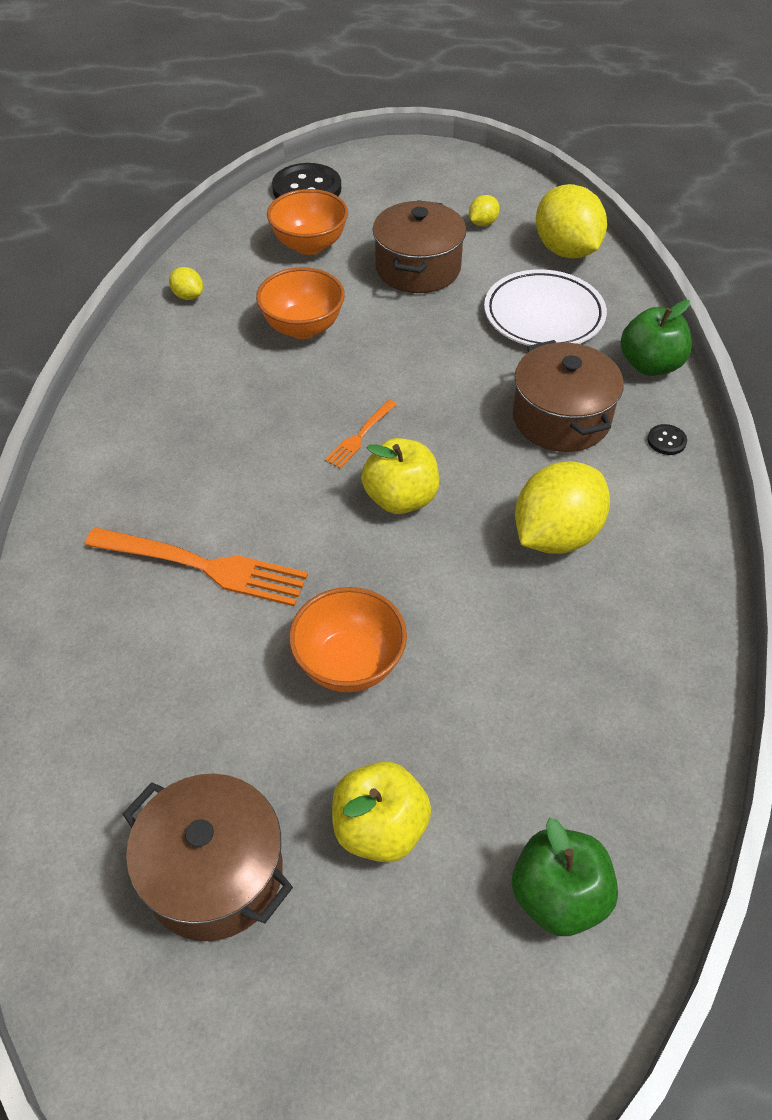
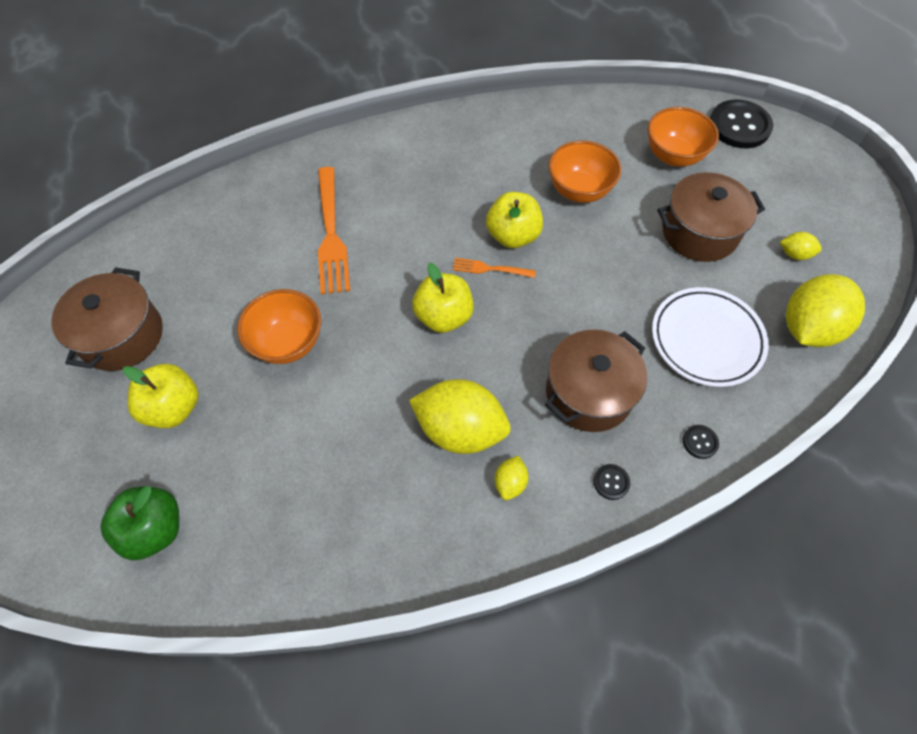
camera: 65 degrees right, 10 degrees up
yellow lemon [169,267,203,300] -> yellow lemon moved to [495,455,528,500]
green apple [621,300,692,376] -> black button [683,425,719,459]
none -> yellow apple [486,192,543,248]

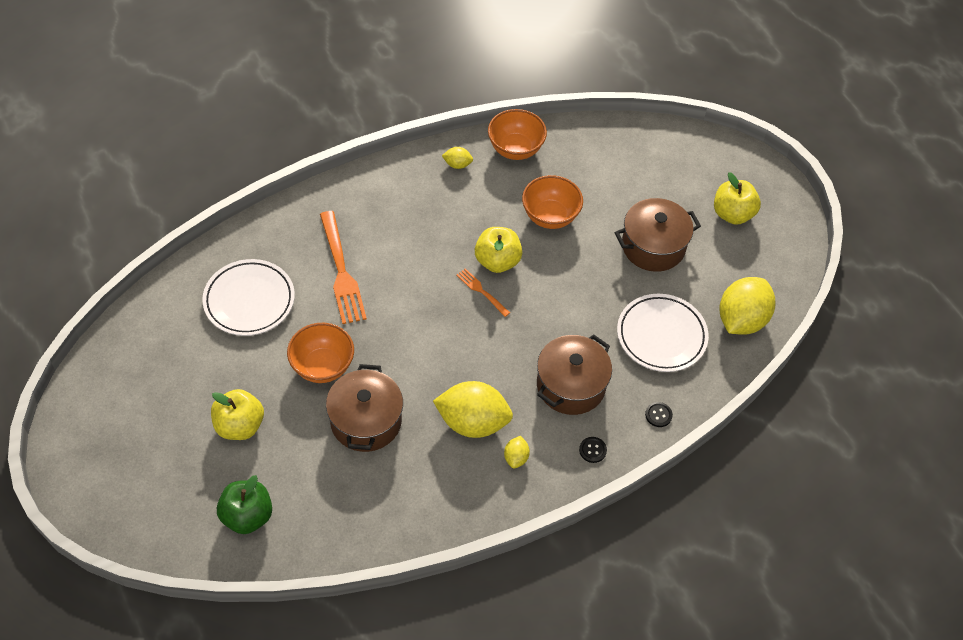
camera: 10 degrees left, 5 degrees down
brown pot [51,267,163,371] -> brown pot moved to [326,364,403,452]
yellow apple [412,263,474,333] -> yellow apple moved to [714,172,761,225]
orange fork [453,258,536,278] -> orange fork turned 45 degrees clockwise [456,268,510,317]
orange bowl [648,107,719,166] -> orange bowl moved to [488,109,547,160]
black button [710,99,773,148] -> none
yellow lemon [780,232,822,260] -> yellow lemon moved to [442,147,473,169]
none -> white plate [202,259,295,336]

